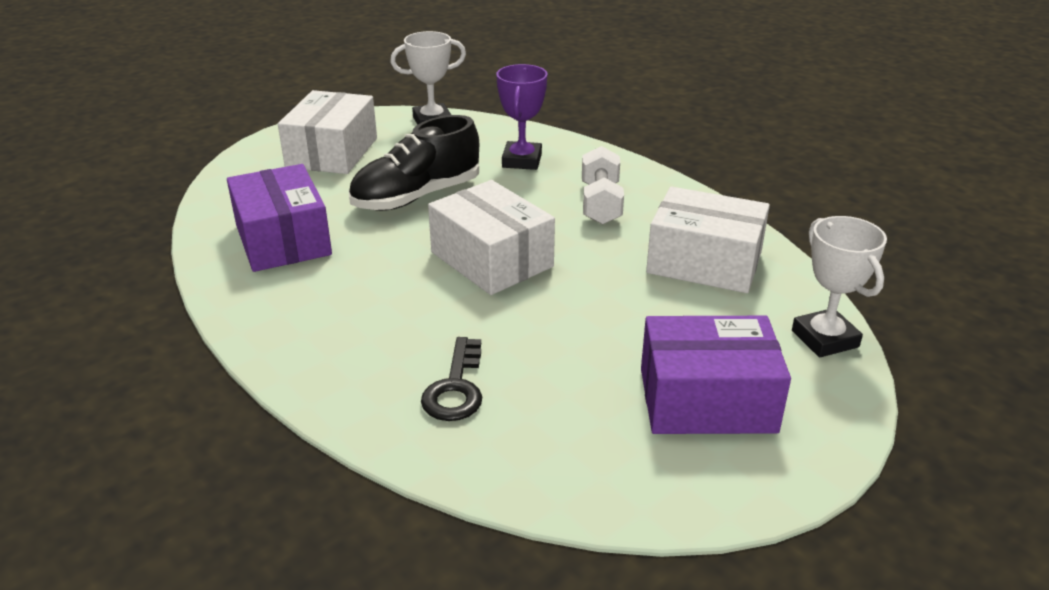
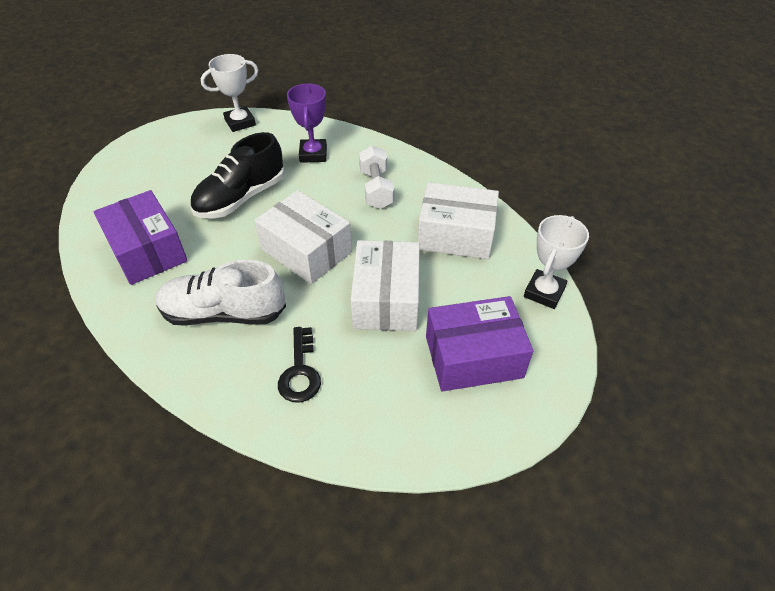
camera: 10 degrees left, 15 degrees up
white box [278,90,377,174] -> white box moved to [351,240,420,331]
white trophy [792,216,887,357] -> white trophy turned 60 degrees clockwise [524,215,589,309]
none -> white shoe [156,260,286,326]

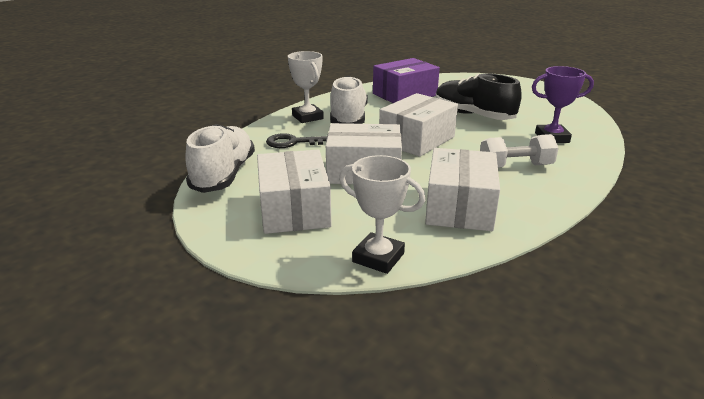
camera: 90 degrees right, 20 degrees down
white trophy [201,54,258,132] -> white trophy moved to [288,51,324,123]
purple box [426,296,533,391] -> white box [257,150,332,234]
none -> white shoe [185,124,255,193]

